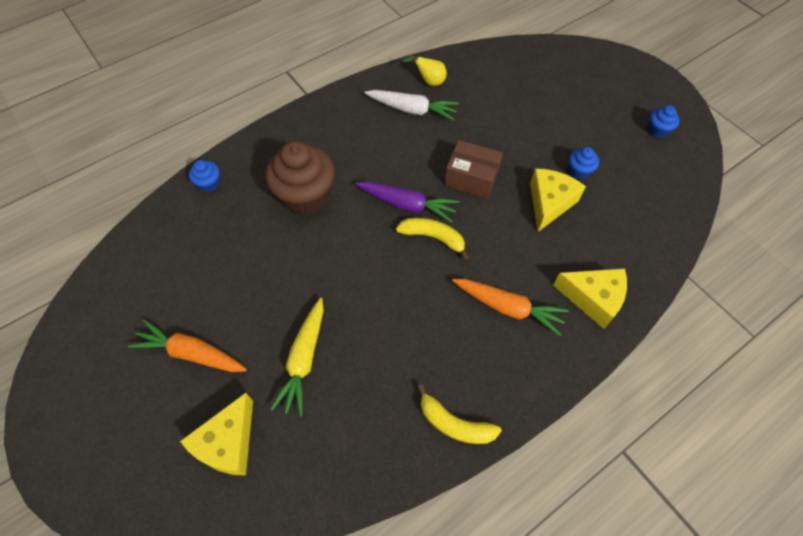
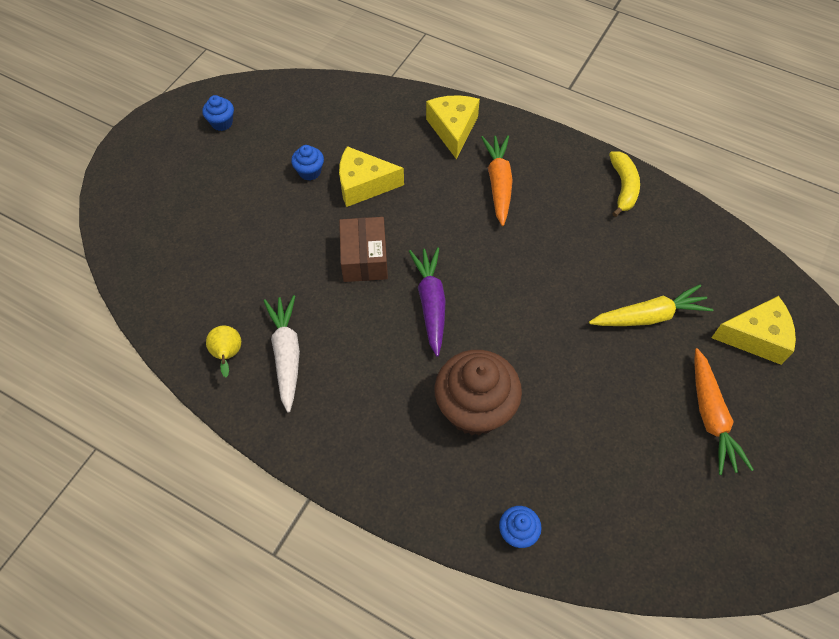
camera: 115 degrees left, 0 degrees up
yellow banana [396,218,469,260] -> none

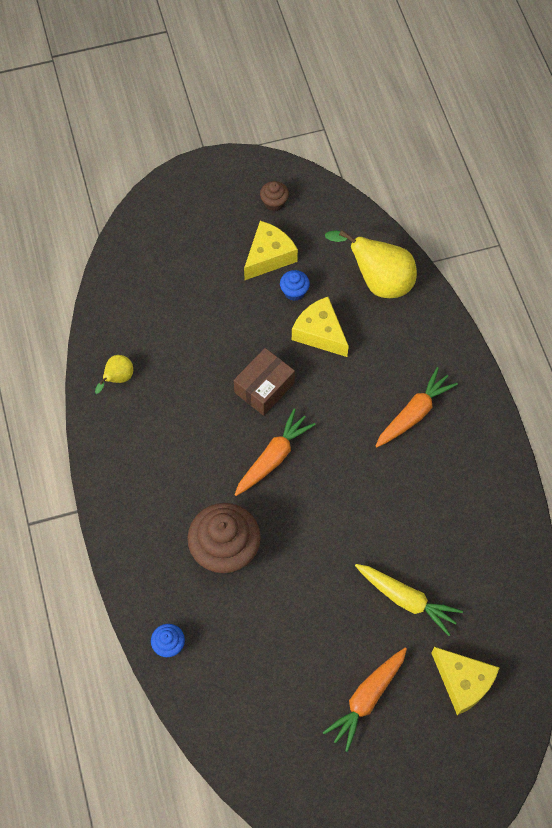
camera: 45 degrees right, 5 degrees up
blue cupcake [202,95,234,131] -> brown cupcake [260,181,289,211]
white carrot [263,295,300,413] -> none
purple carrot [409,247,446,357] -> orange carrot [235,409,316,496]
yellow cheese [426,95,480,159] -> yellow cheese moved to [244,221,298,280]
yellow banana [609,151,640,217] -> none
none -> yellow pear [325,230,417,298]

